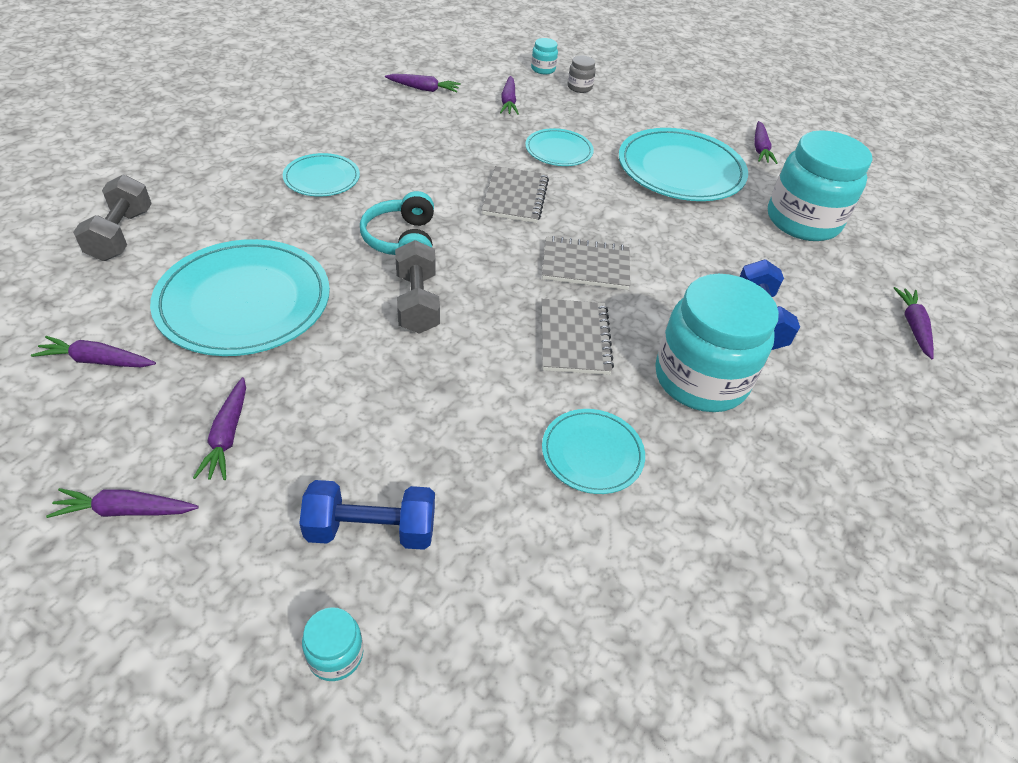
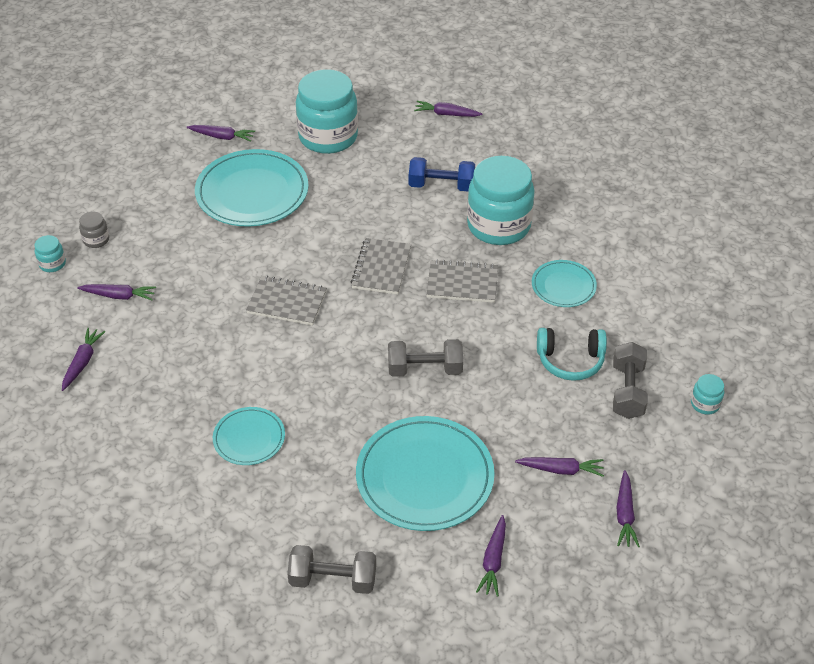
camera: 80 degrees left, 0 degrees up
blue dumbbell [299,480,435,550] -> grey dumbbell [613,342,648,419]
turquoise headphones [360,191,434,255] -> turquoise headphones moved to [537,328,607,381]
turquoise plate [525,128,594,166] -> none

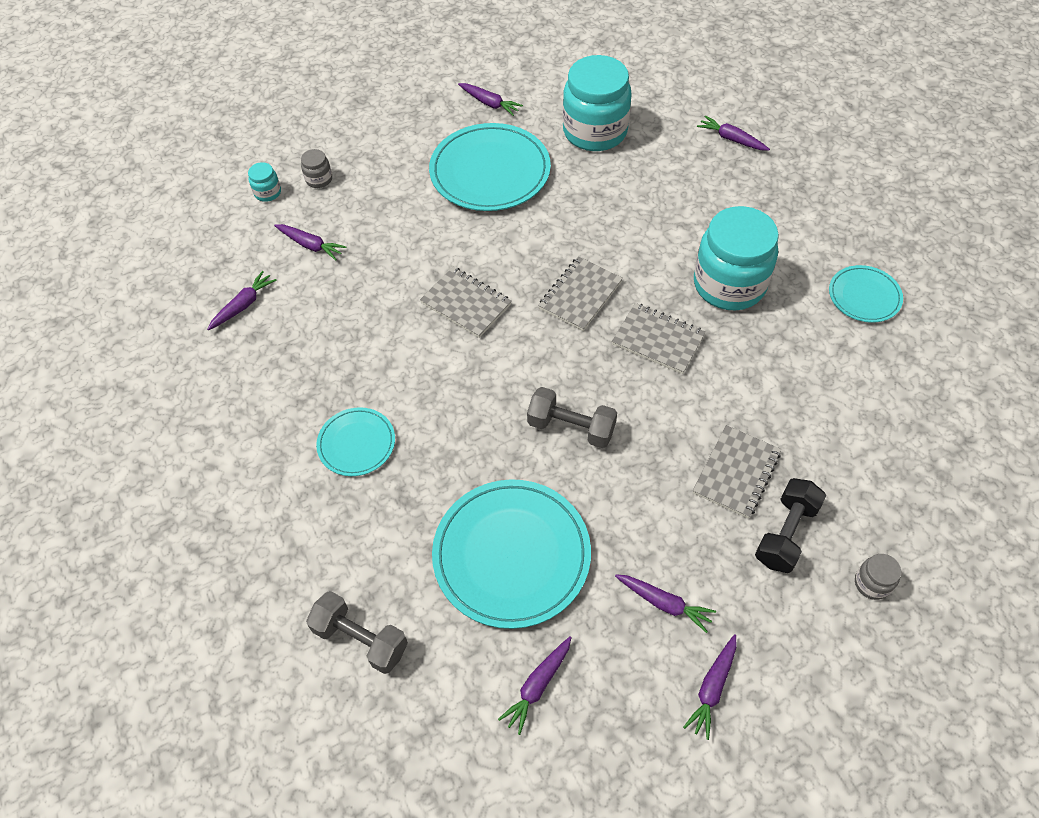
camera: 25 degrees right, 10 degrees up
blue dumbbell [409,157,475,192] -> none
turquoise plate [532,260,597,307] -> turquoise plate moved to [829,265,903,323]
turquoise headphones [537,328,607,381] -> grey notebook [693,425,781,518]
grey dumbbell [613,342,648,419] -> black dumbbell [755,478,826,573]
turquoise jar [691,374,724,415] -> grey jar [855,554,901,600]

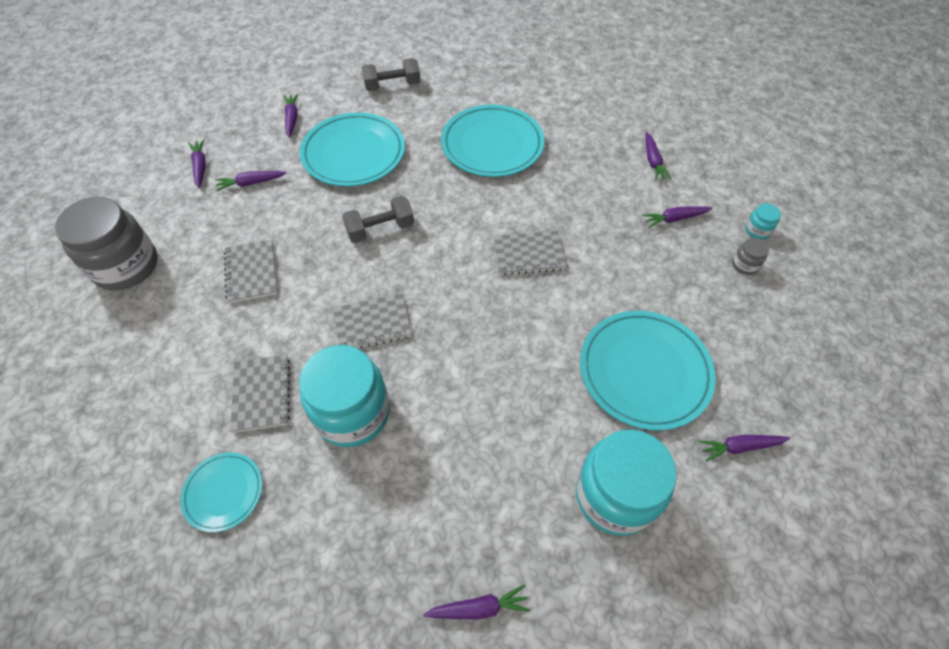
camera: 135 degrees right, 0 degrees up
turquoise plate [316,407,395,476] -> turquoise plate [441,105,545,177], size x1.87
grey notebook [538,256,623,331] -> grey notebook moved to [230,355,290,433]
black dumbbell [755,478,826,573] -> none
grey jar [855,554,901,600] -> grey jar [55,197,158,290], size x2.44

